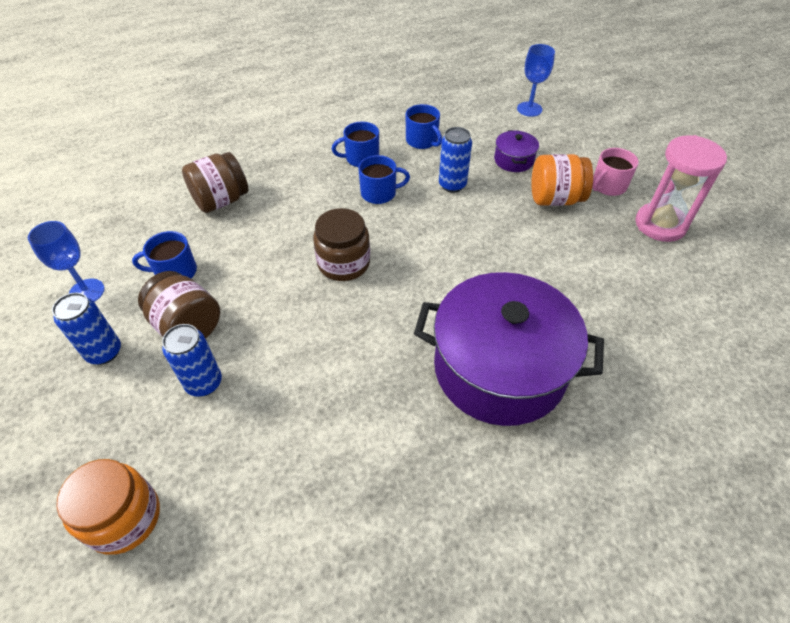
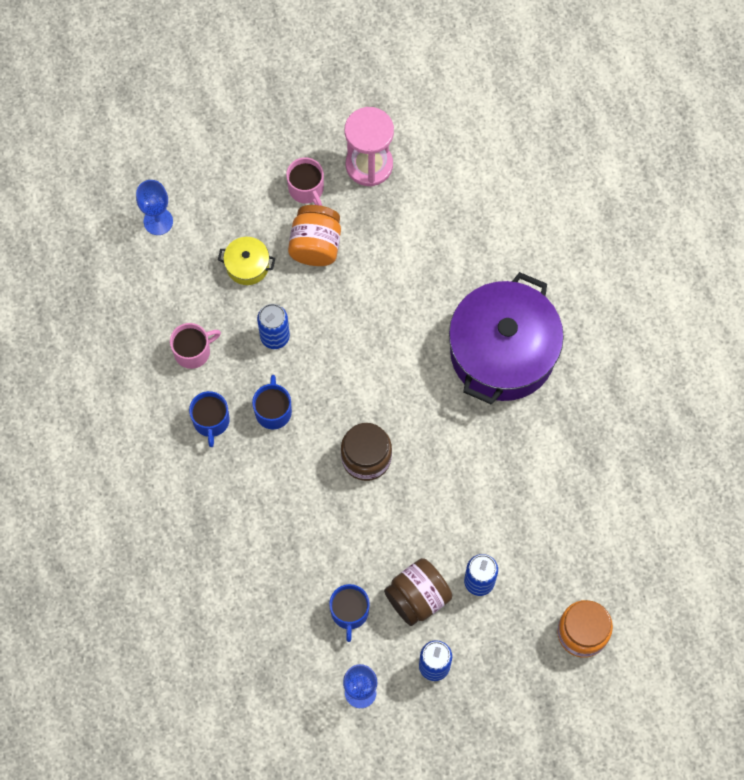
camera: 80 degrees left, 20 degrees up
brown jar [182,152,248,213] -> none
blue mug [406,104,442,149] -> pink mug [170,323,221,369]
purple pot [494,130,539,172] -> yellow pot [218,237,275,285]

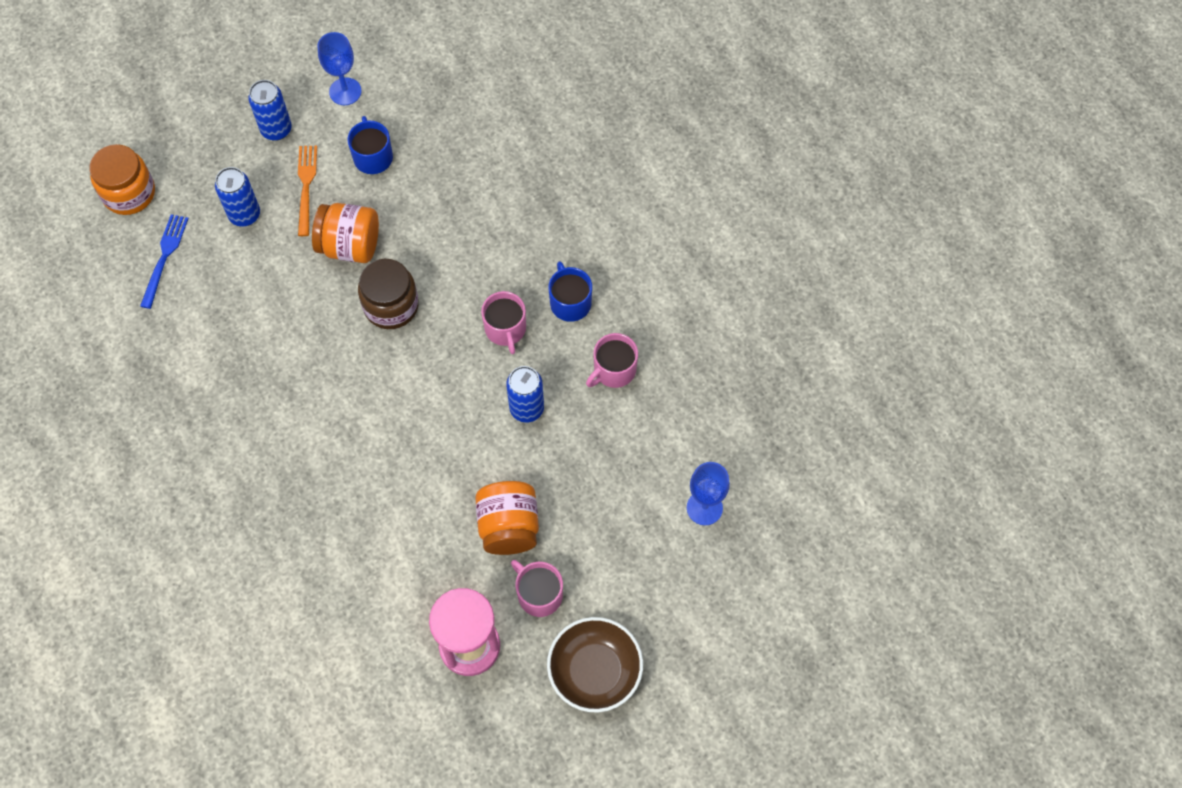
camera: 165 degrees right, 5 degrees down
yellow pot [218,237,275,285] -> none
blue mug [252,375,292,429] -> pink mug [481,291,526,354]
brown jar [384,558,452,626] -> orange fork [298,146,317,236]
purple pot [449,272,564,405] -> none
none -> blue fork [140,214,189,309]
none -> orange jar [312,203,379,263]
none -> brown bowl [547,617,643,712]

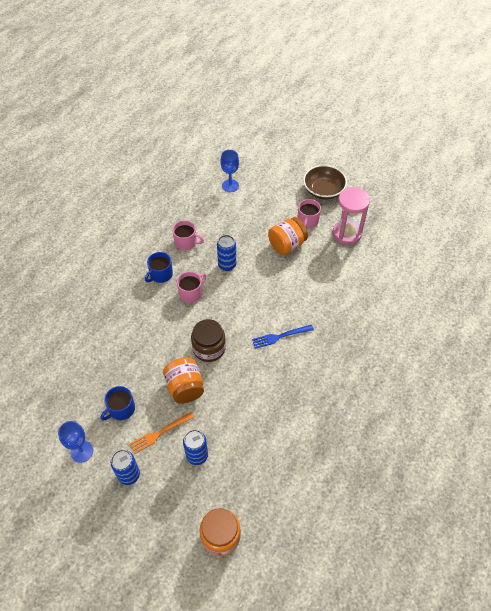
camera: 120 degrees left, 10 degrees down
blue fork [140,214,189,309] -> blue fork moved to [252,325,314,349]

